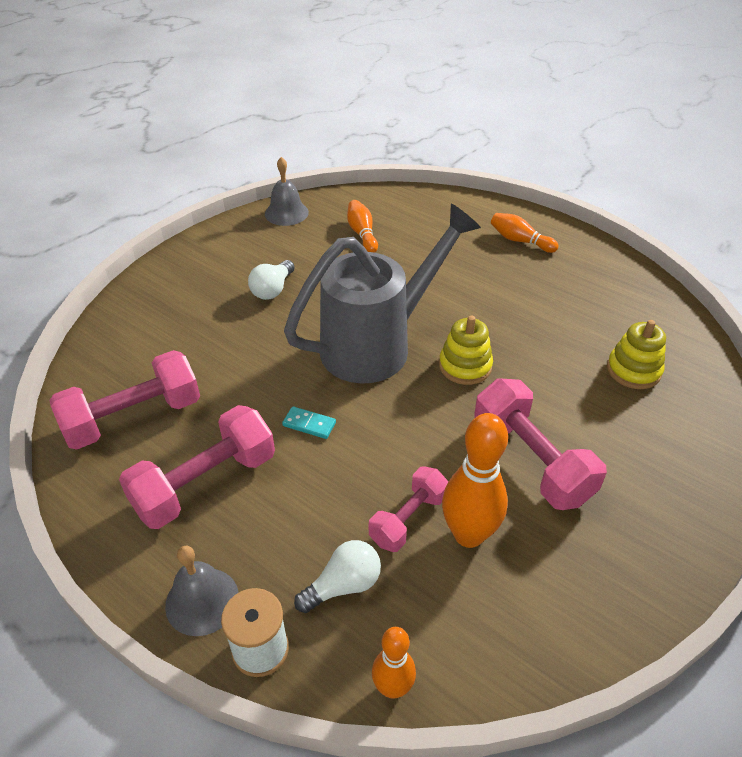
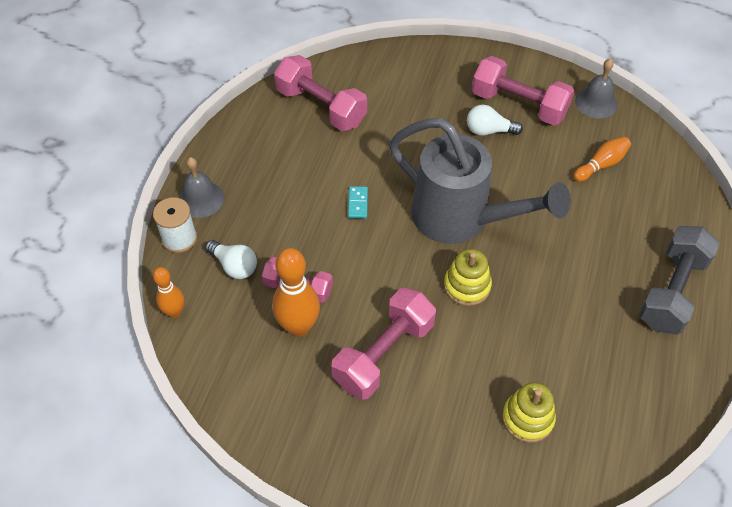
camera: 70 degrees right, 10 degrees up
pink dumbbell [119,405,275,529] -> pink dumbbell moved to [472,56,574,125]
orange bowling pin [491,213,559,253] -> grey dumbbell [639,226,720,335]

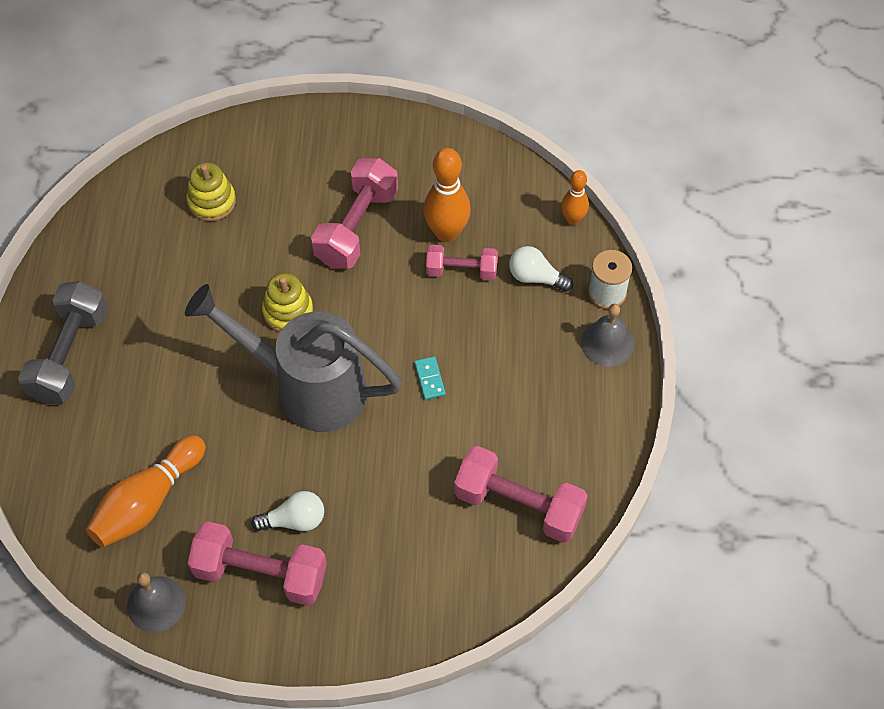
camera: 165 degrees right, 5 degrees up
orange bowling pin [573,137,631,182] -> orange bowling pin [86,435,206,547], size x1.68

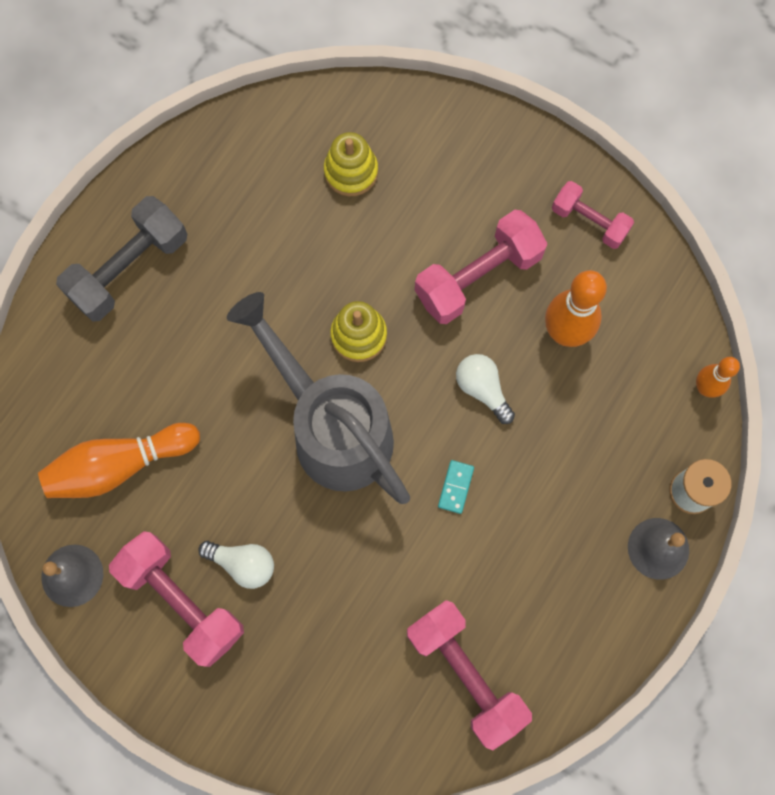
camera: 30 degrees right, 15 degrees up
pink dumbbell [426,245,498,280] -> pink dumbbell moved to [552,181,634,249]
white light bulb [509,246,573,292] -> white light bulb moved to [456,354,515,424]

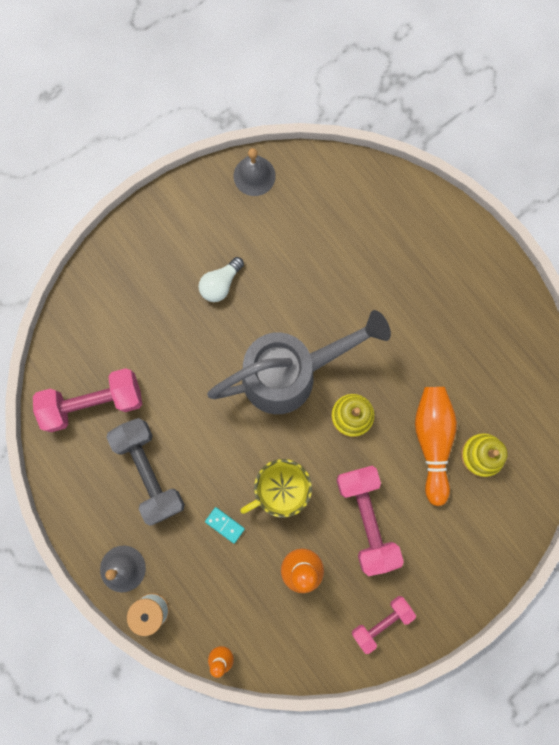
camera: 110 degrees right, 5 degrees up
orange bowling pin [38,423,200,498] -> orange bowling pin moved to [415,387,457,506]
grey dumbbell [56,196,187,322] -> grey dumbbell moved to [106,418,185,526]
pink dumbbell [109,531,244,667] -> none
turquoise domino [438,460,474,514] -> turquoise domino moved to [205,507,245,544]
white light bulb [456,354,515,424] -> yellow mug [240,459,312,518]

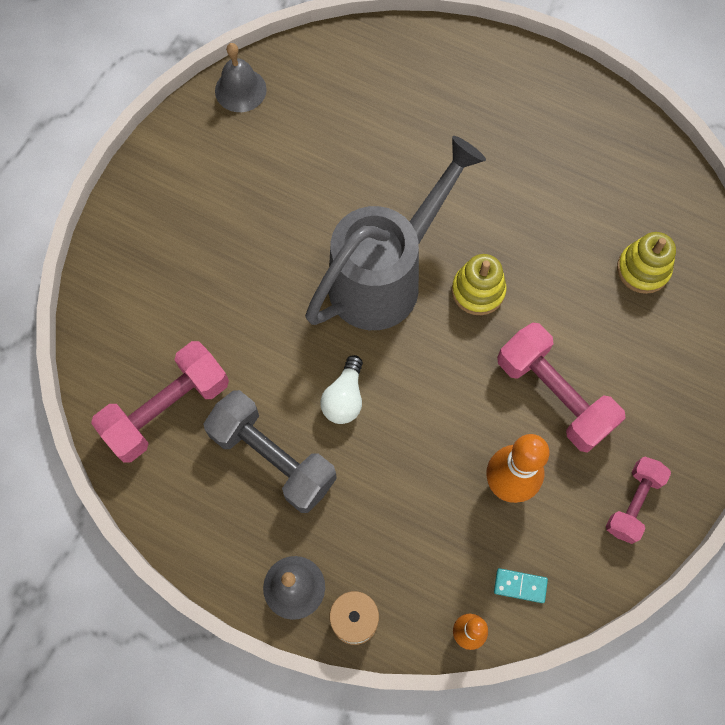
camera: 25 degrees left, 10 degrees down
white light bulb [198,257,244,302] -> white light bulb moved to [320,355,363,424]
turquoise domino [205,507,245,544] -> turquoise domino moved to [494,568,548,603]
yellow mug [240,459,312,518] -> none
orange bowling pin [415,387,457,506] -> none

